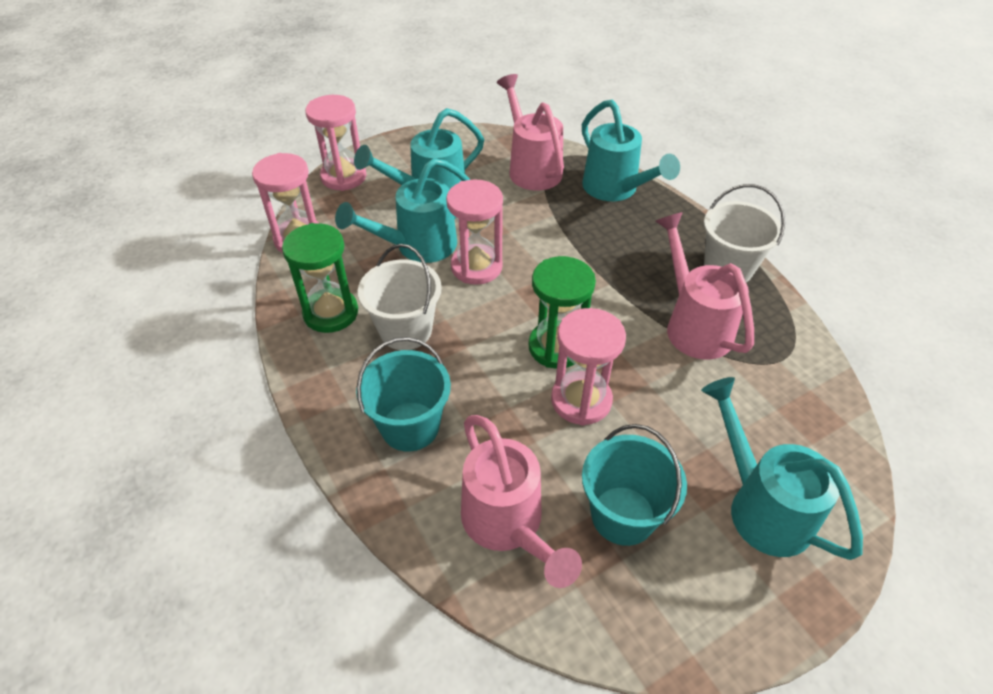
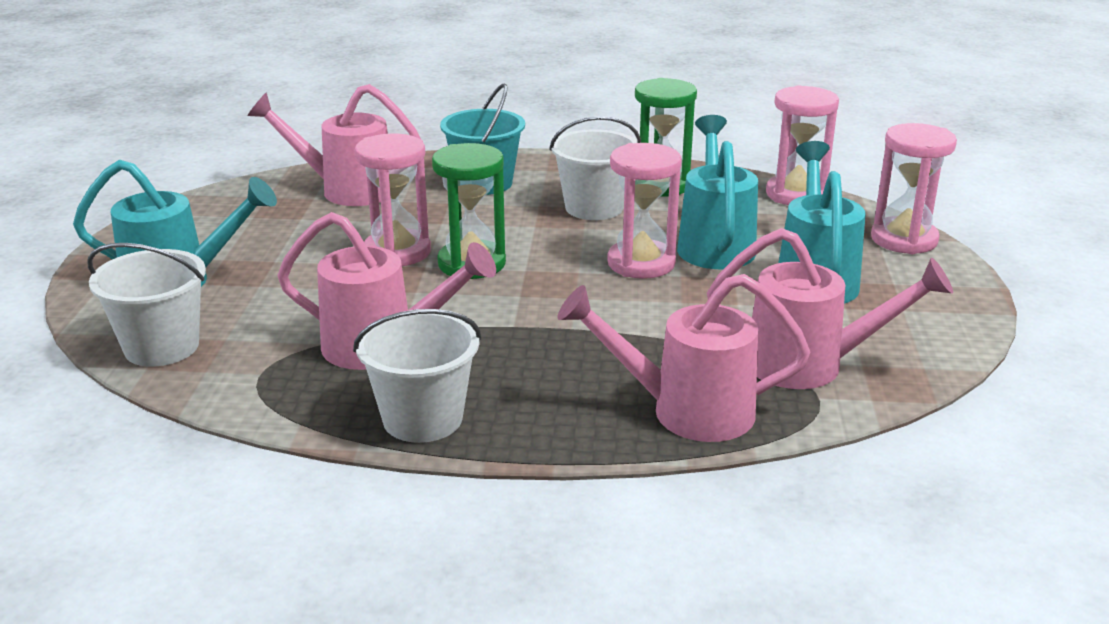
camera: 125 degrees right, 20 degrees down
turquoise watering can [582,100,680,201] -> pink watering can [557,274,810,442]
turquoise bucket [582,424,687,546] -> none
none -> white bucket [87,243,206,367]

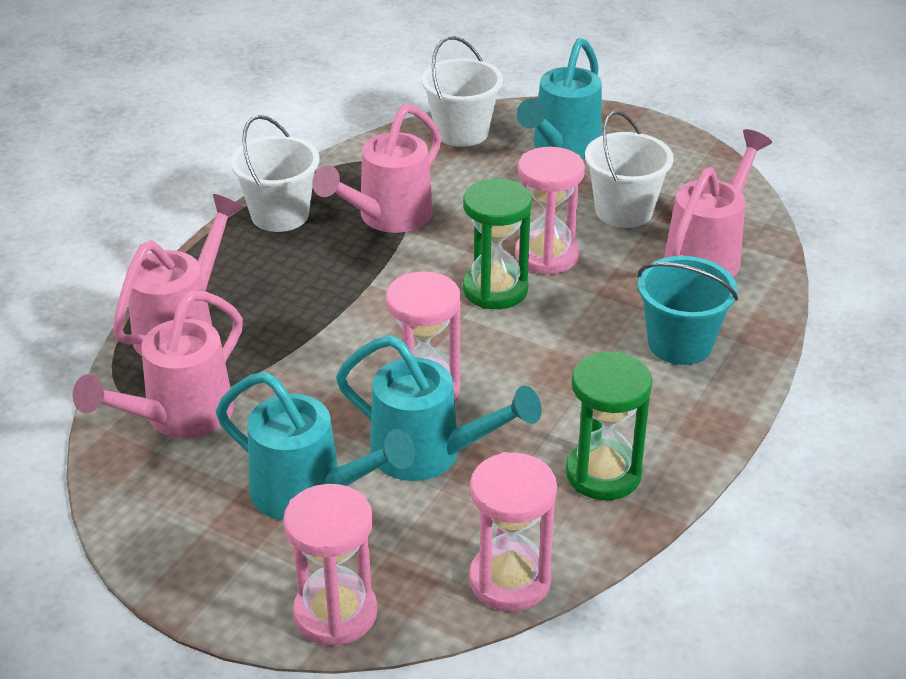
camera: 115 degrees right, 10 degrees up
white bucket [549,116,641,220] -> white bucket moved to [585,111,674,228]

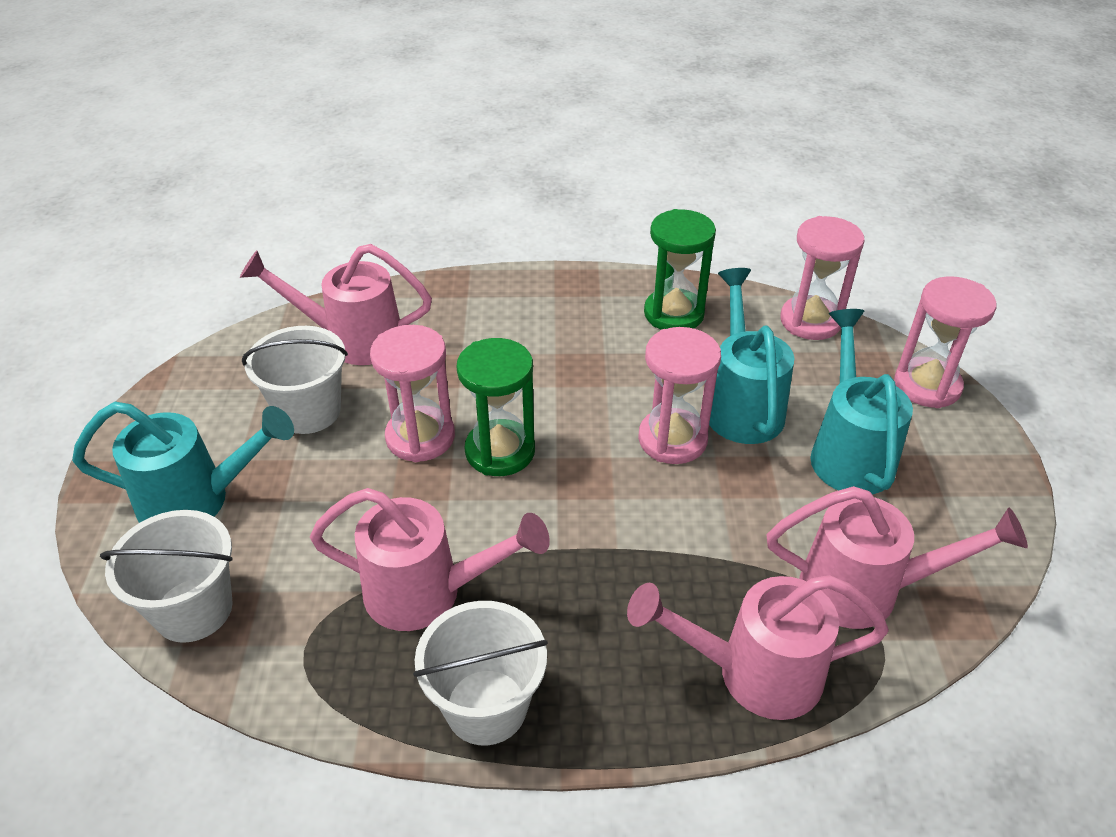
camera: 120 degrees left, 5 degrees up
turquoise bucket [638,256,738,365] -> none

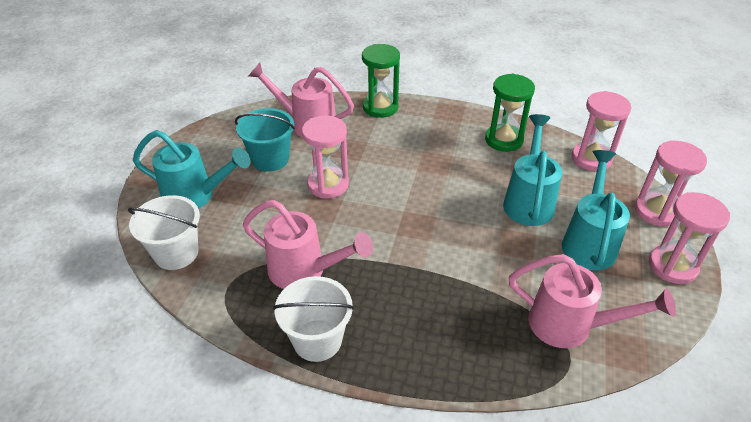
camera: 15 degrees right, 0 degrees up
white bucket [242,326,348,434] -> turquoise bucket [235,108,295,171]
green hourglass [457,338,535,476] -> green hourglass moved to [362,44,400,118]
pink watering can [627,575,889,720] -> none
pink hourglass [638,327,721,464] -> pink hourglass moved to [649,192,730,284]

